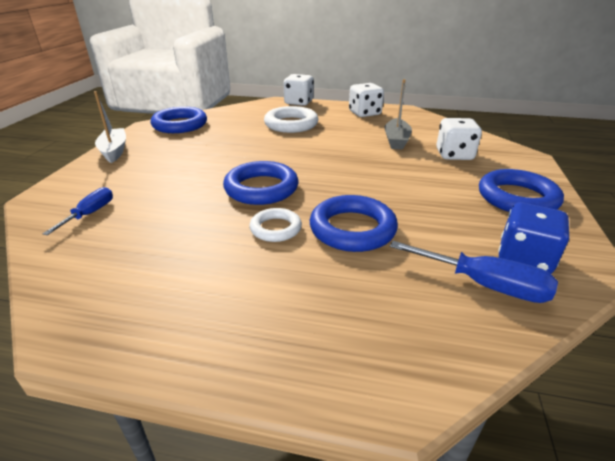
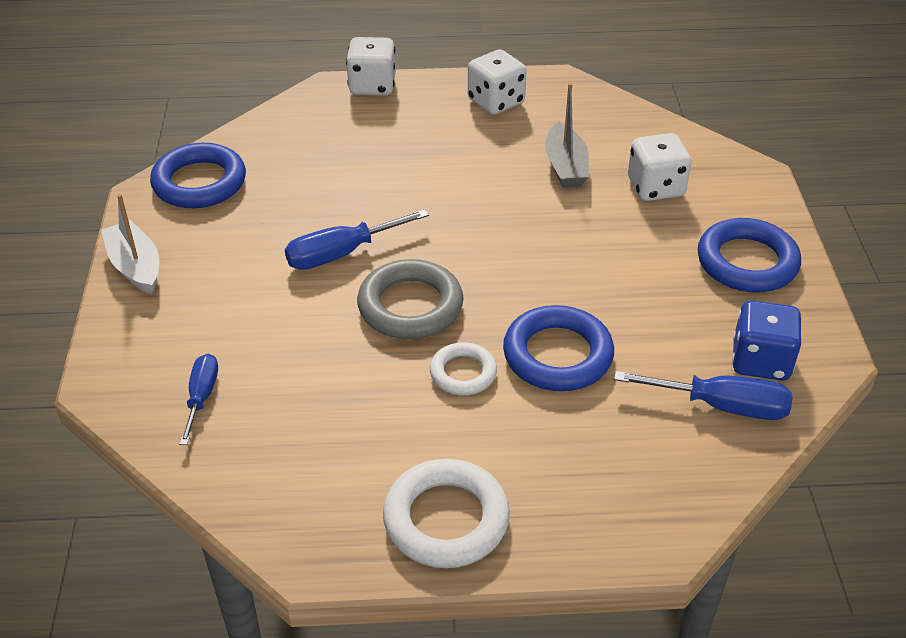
camera: 15 degrees left, 10 degrees up
blue ring [223,161,298,205] -> grey ring [357,259,464,339]
white ring [264,106,318,133] -> white ring moved to [383,459,510,568]
none -> blue screwdriver [285,209,429,270]

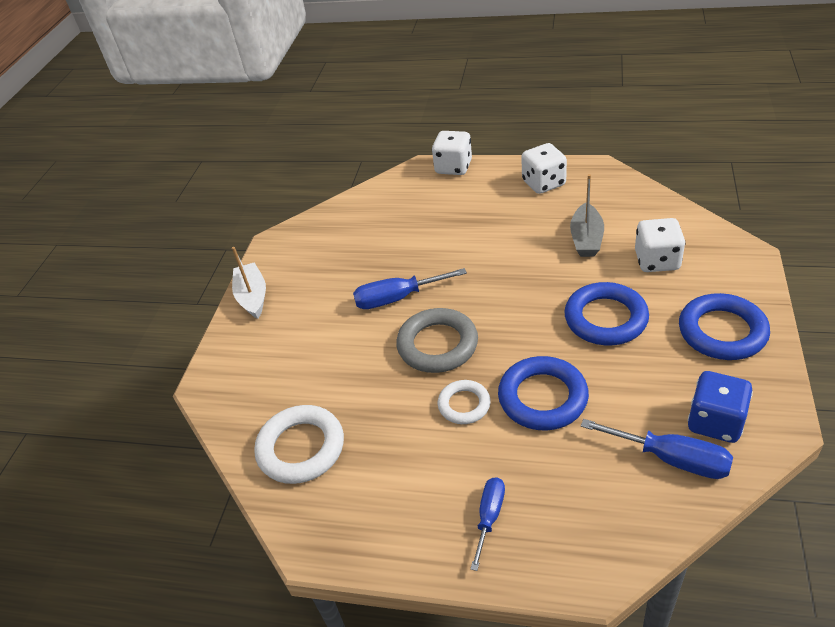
camera: 20 degrees right, 0 degrees up
blue ring [150,143,246,208] -> blue ring moved to [564,282,649,345]
blue screwdriver [179,354,218,445] -> blue screwdriver moved to [471,477,505,571]
white ring [383,459,510,568] -> white ring moved to [254,405,344,484]

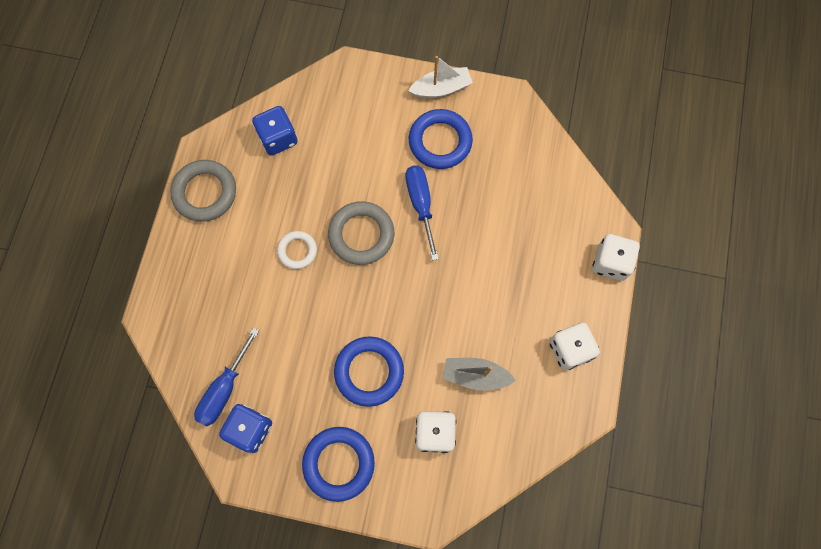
camera: 85 degrees right, 30 degrees up
white ring [254,405,344,484] -> blue dice [252,106,297,155]
blue screwdriver [471,477,505,571] -> none
blue ring [498,356,589,430] -> blue ring moved to [409,109,473,169]
none -> grey ring [170,160,236,222]

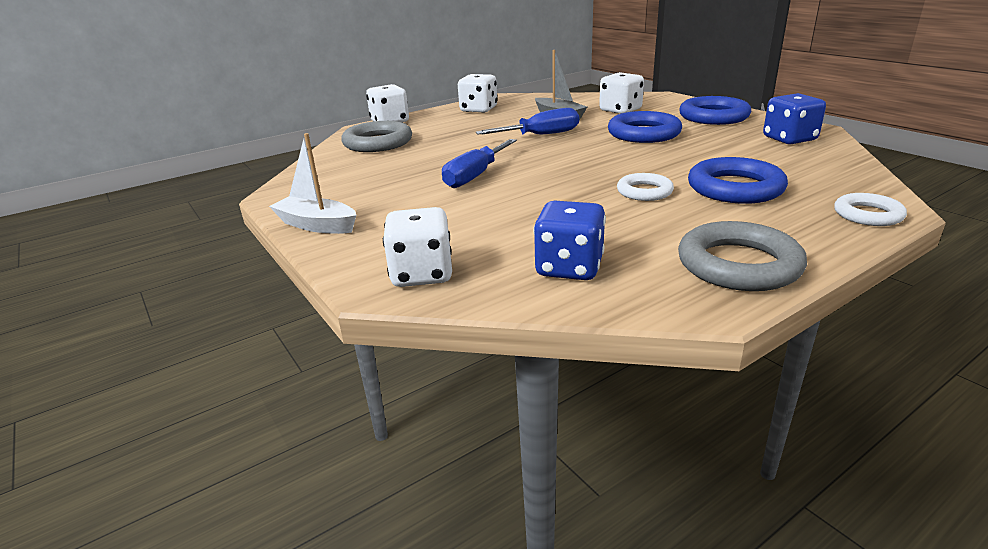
camera: 135 degrees left, 45 degrees down
blue screwdriver [194,328,259,426] -> blue screwdriver moved to [476,108,579,135]
grey ring [328,201,394,265] -> grey ring moved to [341,121,412,152]
blue ring [409,109,473,169] -> blue ring moved to [688,157,788,204]
none -> white dice [383,207,452,287]
none -> white ring [834,193,907,226]

